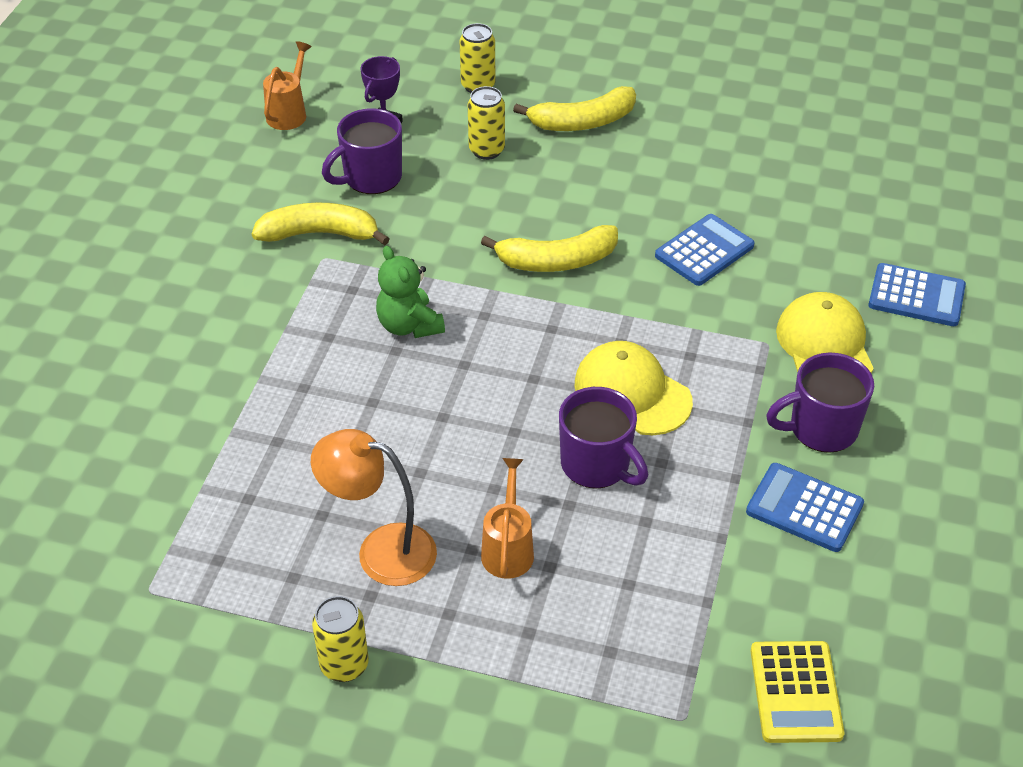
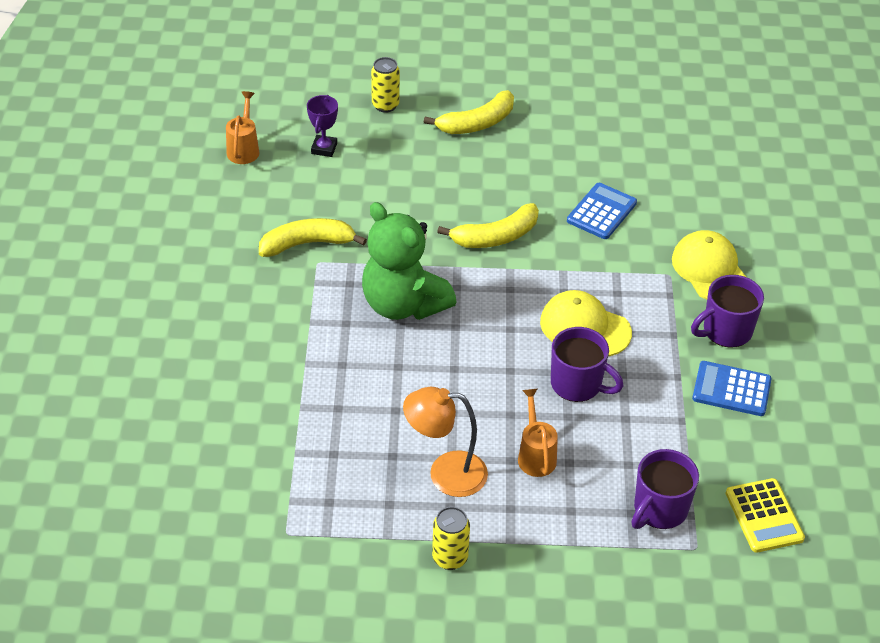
camera: 15 degrees left, 0 degrees up
purple mug [322,108,402,194] -> purple mug moved to [631,449,699,529]
green teddy bear [376,246,445,338] -> green teddy bear [362,202,456,320], size x1.74
yellow can [468,86,505,160] -> none
blue calculator [868,263,966,326] -> none

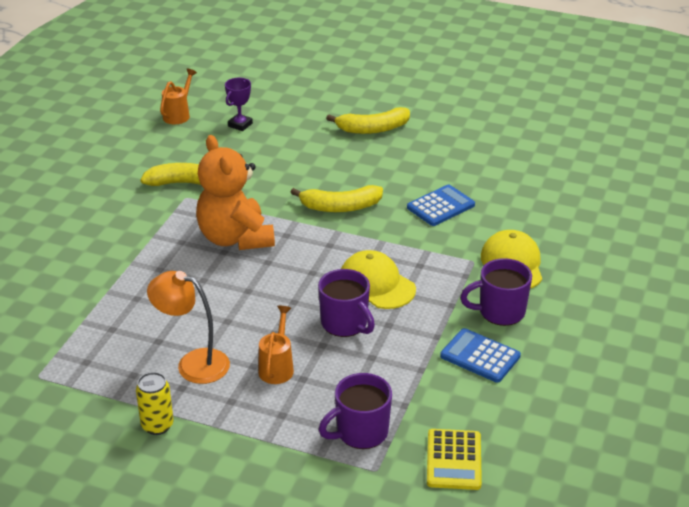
camera: 20 degrees right, 10 degrees down
green teddy bear [362,202,456,320] -> orange teddy bear [196,135,275,250]
yellow can [371,57,400,113] -> none

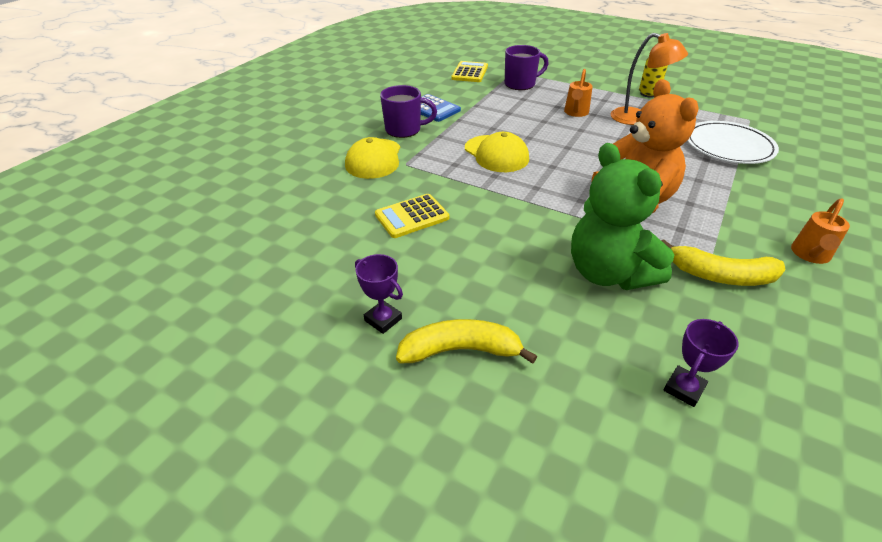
camera: 170 degrees left, 5 degrees up
orange watering can [160,68,197,124] -> orange watering can moved to [791,198,850,264]
yellow banana [290,185,383,212] -> none
purple mug [318,269,375,337] -> none
blue calculator [407,184,475,226] -> yellow calculator [375,194,449,238]
none -> purple trophy [355,254,403,334]
none -> green teddy bear [571,143,674,290]
none -> white plate [687,121,779,164]

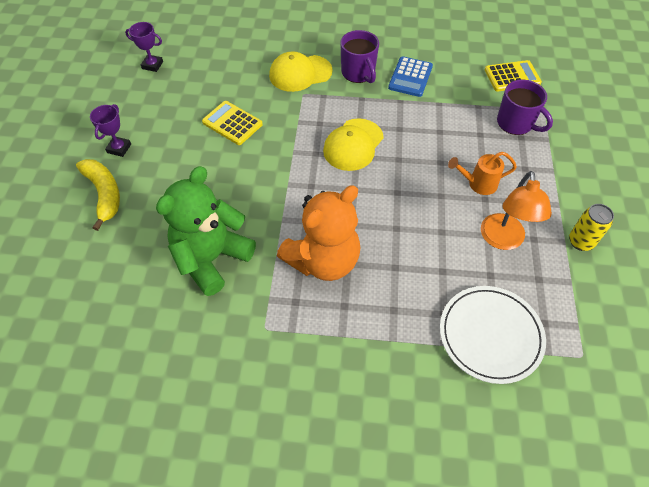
camera: 65 degrees right, 15 degrees up
yellow banana [661,239,785,286] -> none
purple trophy [664,319,739,407] -> purple trophy moved to [125,22,163,72]
orange watering can [791,198,850,264] -> none

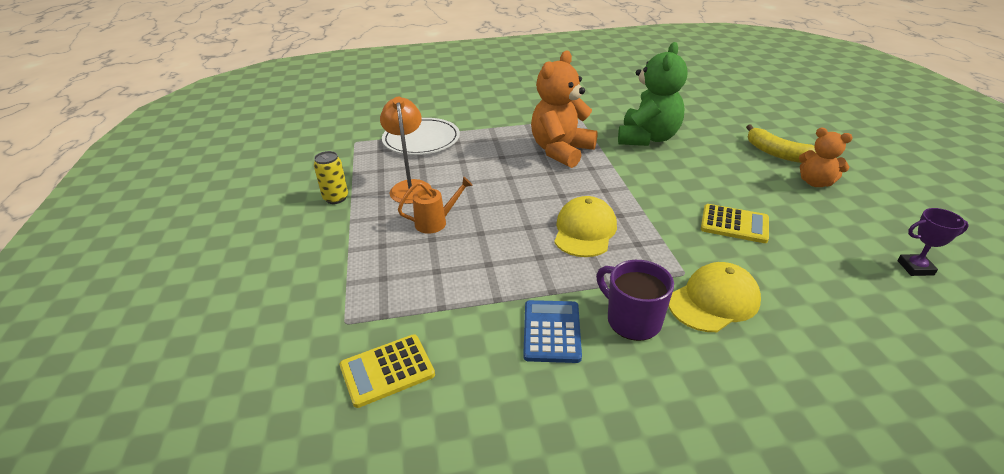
camera: 165 degrees right, 20 degrees down
purple trophy [90,104,131,157] -> orange teddy bear [799,128,853,187]
purple mug [497,80,553,135] -> none

